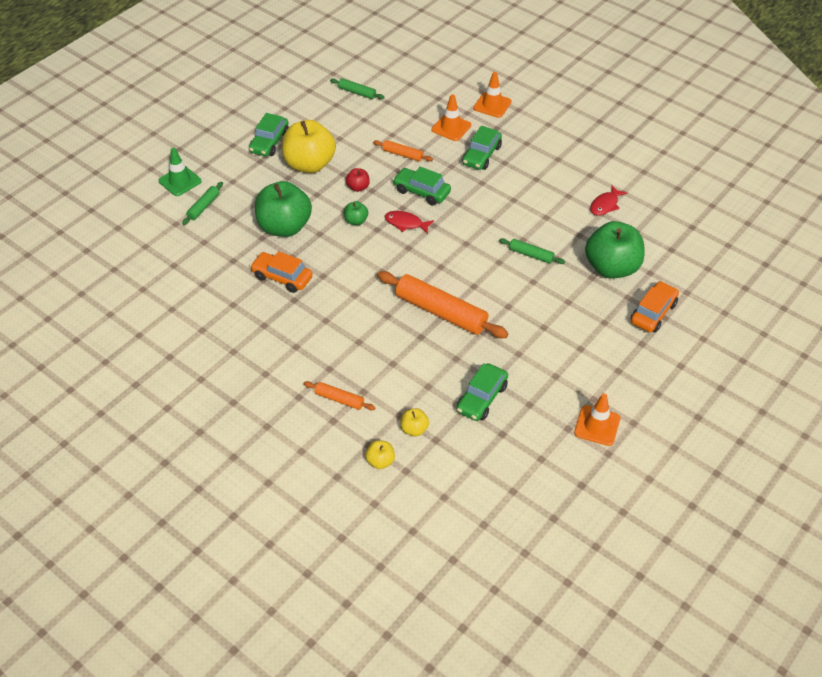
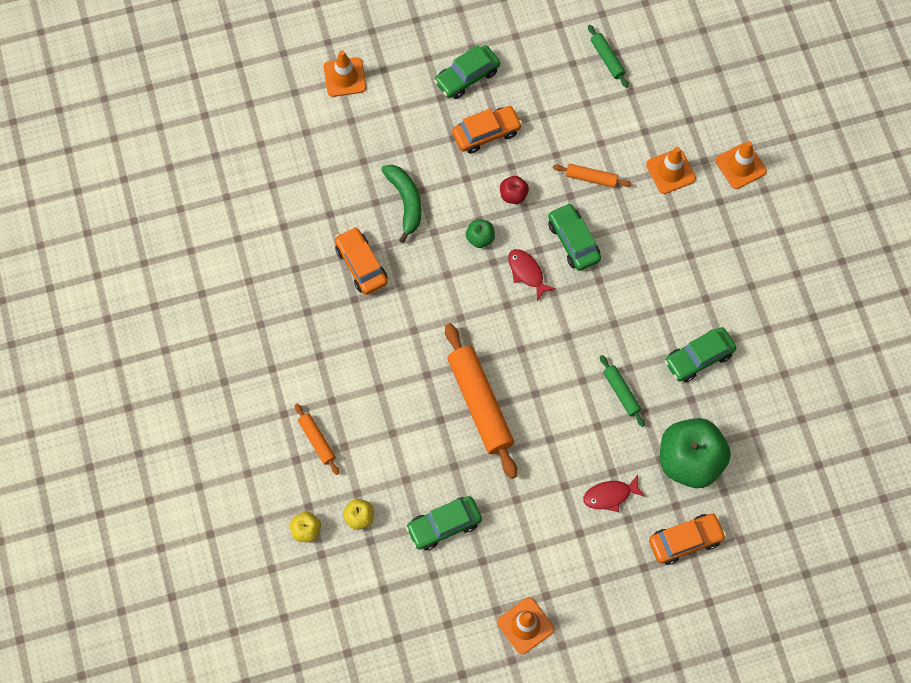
camera: 35 degrees right, 20 degrees up
green traffic cone [158,148,202,196] -> orange traffic cone [324,50,366,97]
green rolling pin [182,182,223,225] -> none
green apple [255,181,312,237] -> green banana [381,165,421,243]
yellow apple [282,120,336,173] -> orange car [452,106,522,154]
orange rolling pin [373,140,433,161] -> orange rolling pin turned 45 degrees counterclockwise [553,164,631,188]
green car [462,126,502,170] -> green car moved to [665,327,736,382]
red fish [590,185,627,216] -> red fish moved to [583,475,646,512]

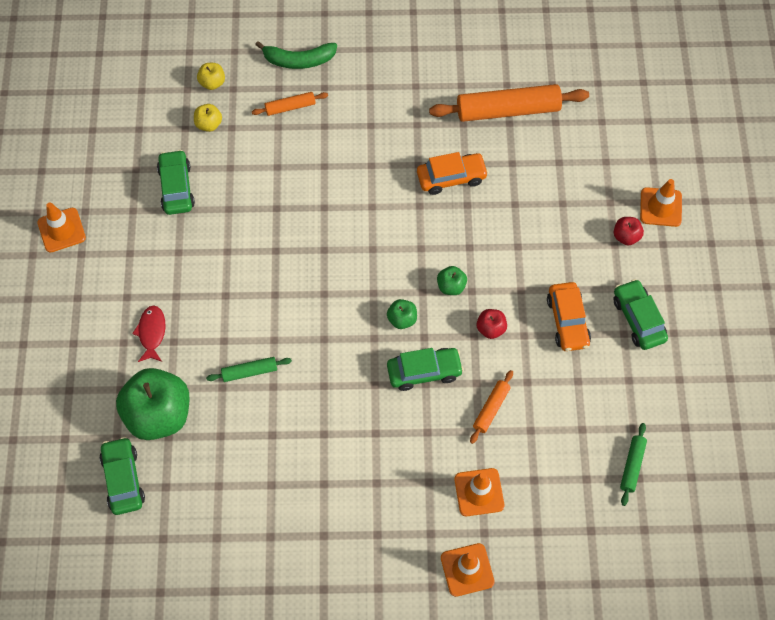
camera: 105 degrees right, 5 degrees down
green banana [381,165,421,243] -> green banana moved to [255,41,337,69]
orange rolling pin [445,323,517,479] -> orange rolling pin moved to [429,84,589,122]
red fish [508,249,556,301] -> green apple [387,299,417,329]
green rolling pin [588,25,628,88] -> green rolling pin turned 60 degrees counterclockwise [620,423,647,506]
orange car [649,514,726,565] -> none
green car [665,327,736,382] -> green car moved to [100,437,145,515]
none -> red apple [614,217,644,245]

